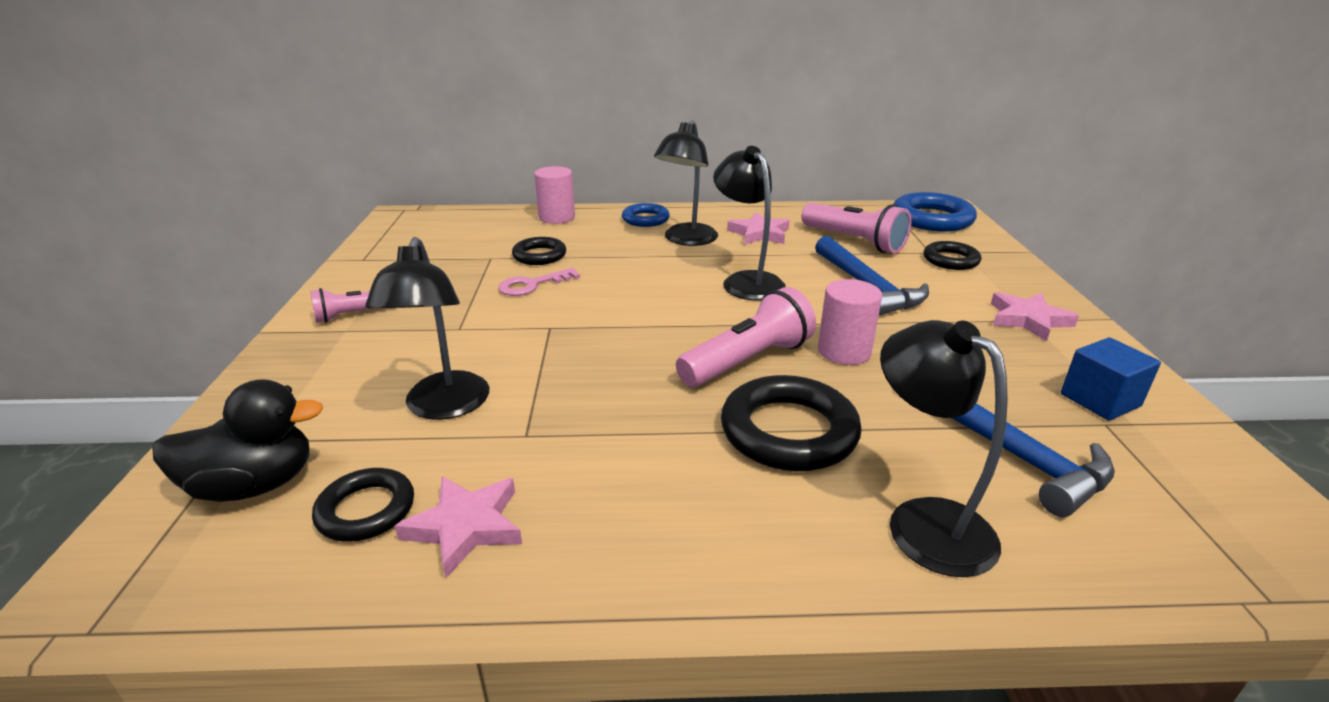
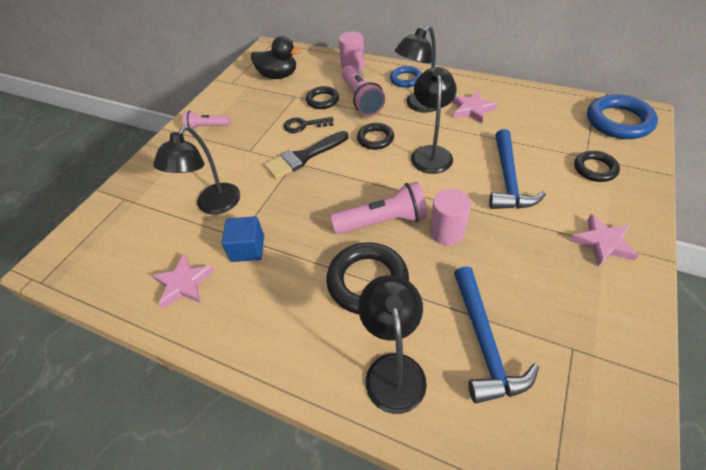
camera: 30 degrees right, 20 degrees up
black duck [152,379,323,502] -> black duck moved to [251,36,302,79]
black ring [312,468,414,542] -> black ring moved to [357,123,394,150]
pink key [498,268,580,296] -> black key [284,117,334,133]
pink flashlight [802,203,911,253] -> pink flashlight moved to [342,65,385,116]
blue cube [1061,337,1161,421] -> blue cube moved to [222,216,264,262]
none -> black brush [264,131,349,179]

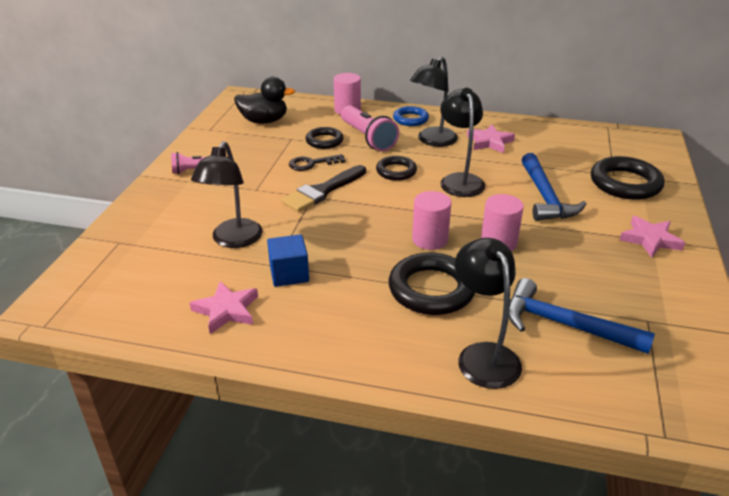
camera: 15 degrees left, 15 degrees down
pink flashlight [330,182,428,234] -> pink cylinder [412,191,451,250]
blue hammer [454,266,539,403] -> blue hammer turned 135 degrees clockwise [509,278,655,354]
black ring [574,151,620,182] -> black ring [591,156,665,200], size x1.67
blue ring [587,94,658,139] -> none

